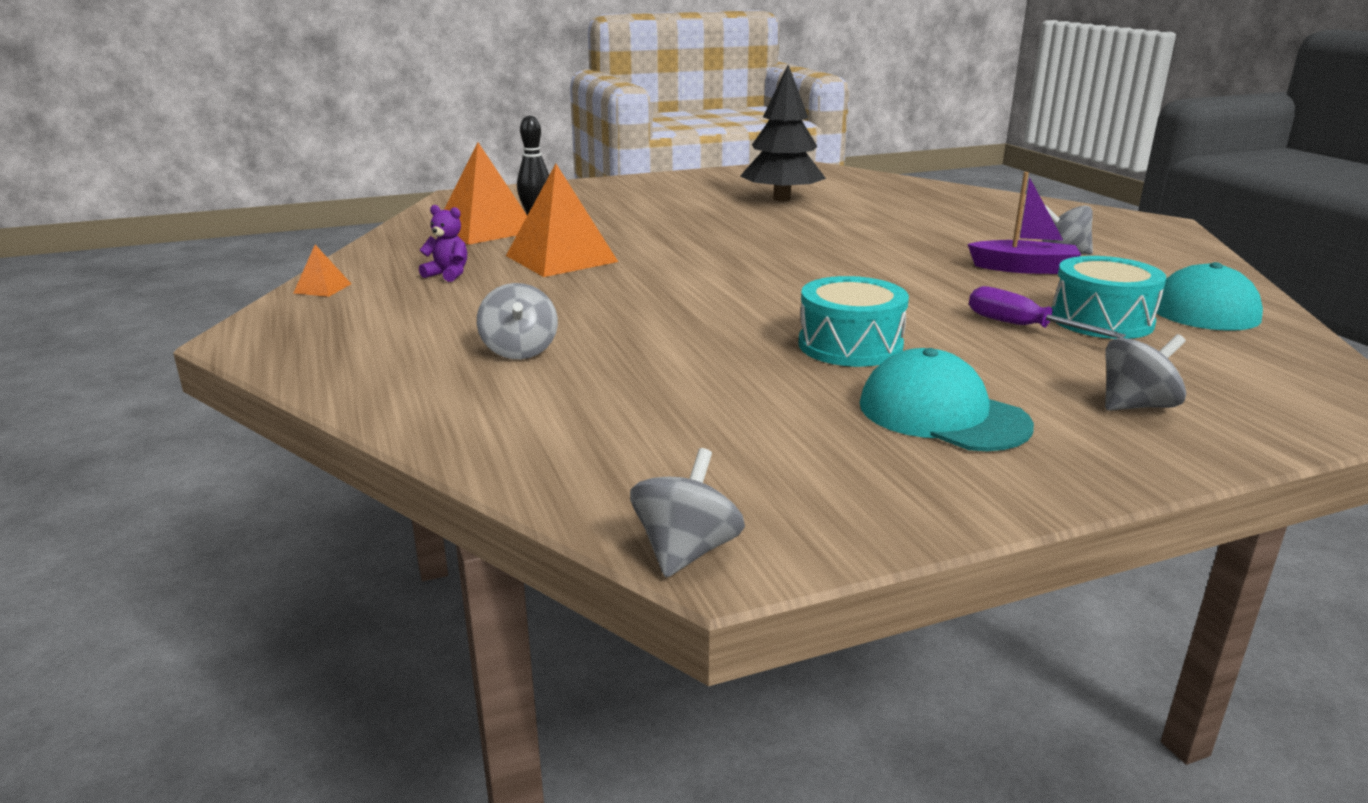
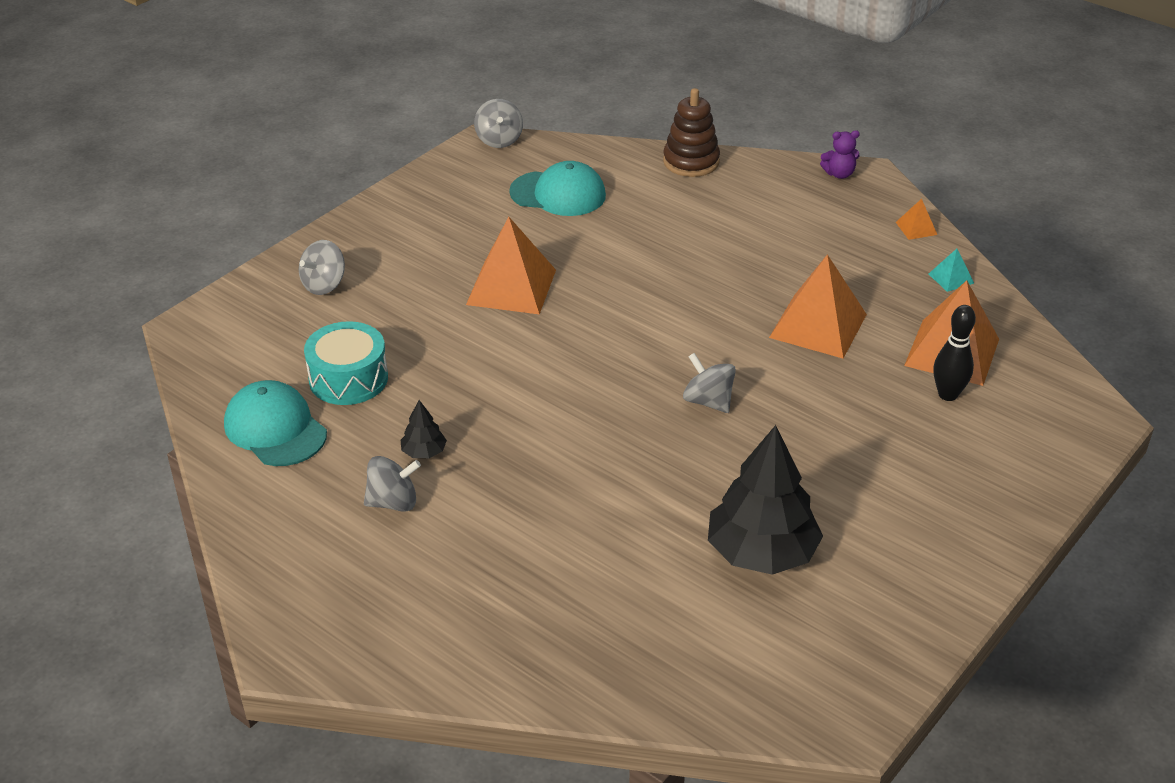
camera: 150 degrees right, 15 degrees up
purple teddy bear [419,205,467,282] -> purple teddy bear moved to [820,130,860,179]
grey spinning top [477,283,558,359] -> grey spinning top moved to [683,353,736,413]
turquoise drum [798,276,909,367] -> orange pyramid [466,217,556,315]
turquoise cap [860,348,1034,451] -> turquoise cap moved to [509,161,606,216]
purple boat [968,172,1081,274] -> black tree [401,400,447,458]
purple screwdriver [969,286,1126,338] -> none
none -> brown stacking toy [663,88,720,177]
none -> turquoise pyramid [929,249,974,292]

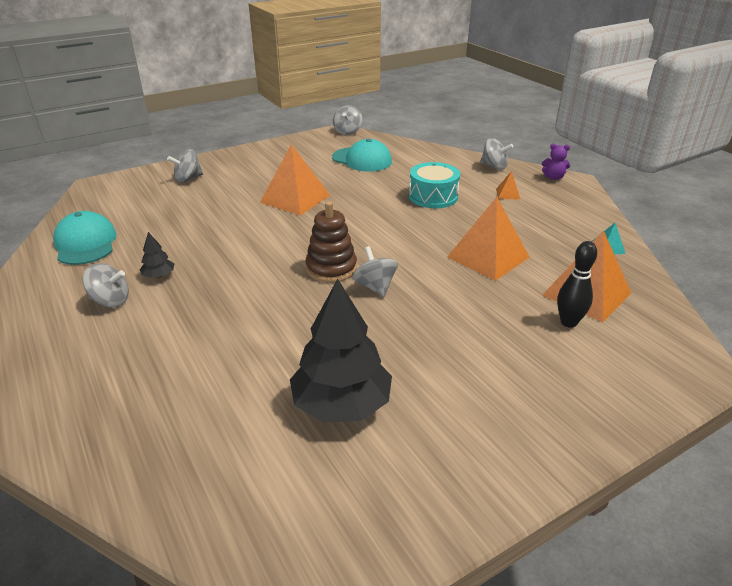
camera: 20 degrees right, 5 degrees down
turquoise drum [304,321,388,405] -> turquoise drum moved to [409,162,460,208]
brown stacking toy [663,88,720,177] -> brown stacking toy moved to [306,201,357,283]
orange pyramid [896,199,937,240] -> orange pyramid moved to [496,171,520,200]
none -> grey spinning top [480,138,513,170]

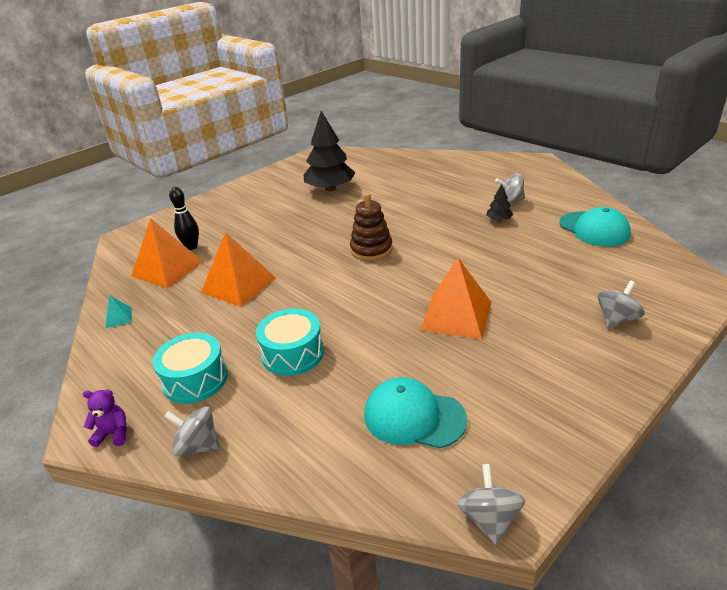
camera: 170 degrees right, 0 degrees up
grey spinning top [353,246,398,297] -> none
orange pyramid [496,171,520,200] -> turquoise drum [153,333,228,404]

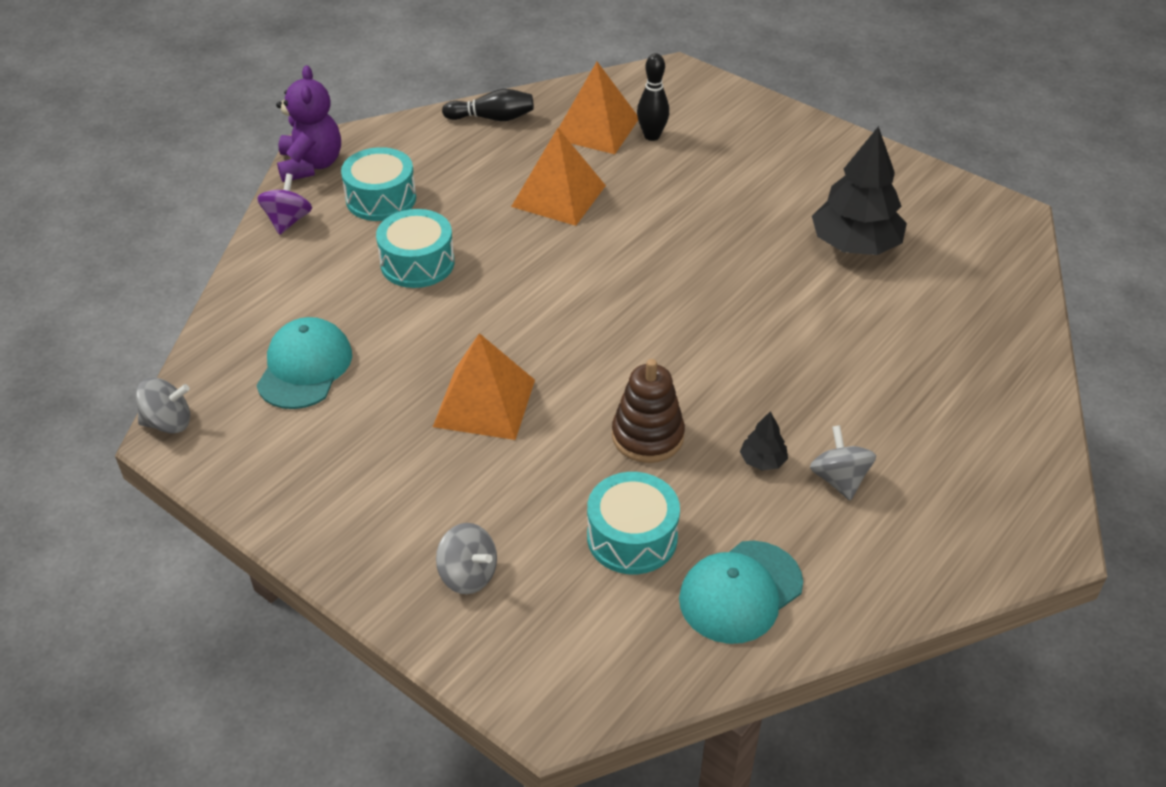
camera: 80 degrees right, 10 degrees up
purple teddy bear [83,389,127,447] -> purple teddy bear [276,65,341,182], size x1.87
turquoise pyramid [106,295,132,328] -> black bowling pin [442,89,534,121]
grey spinning top [164,406,220,456] -> purple spinning top [257,174,312,235]
brown stacking toy [350,193,393,261] -> brown stacking toy moved to [612,359,685,463]
none -> turquoise drum [587,472,680,574]

